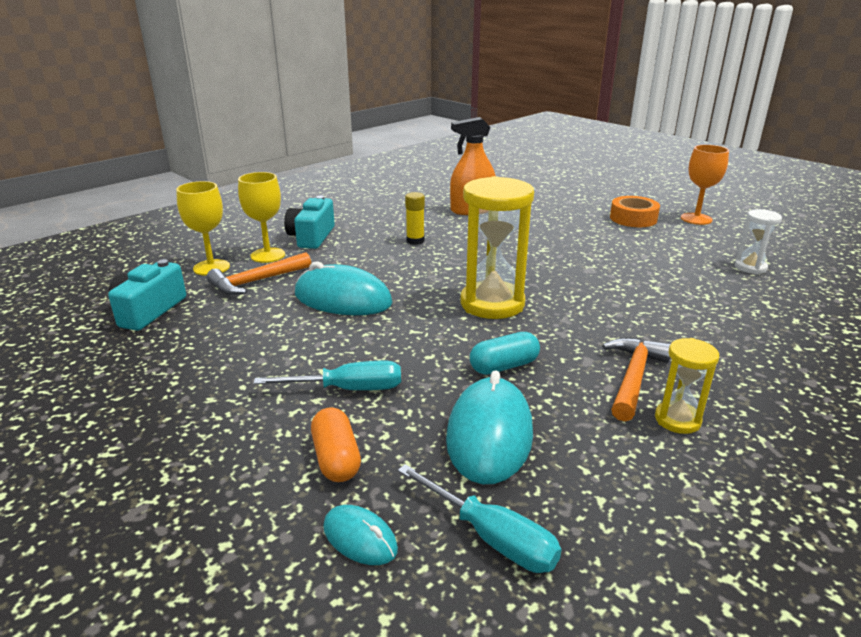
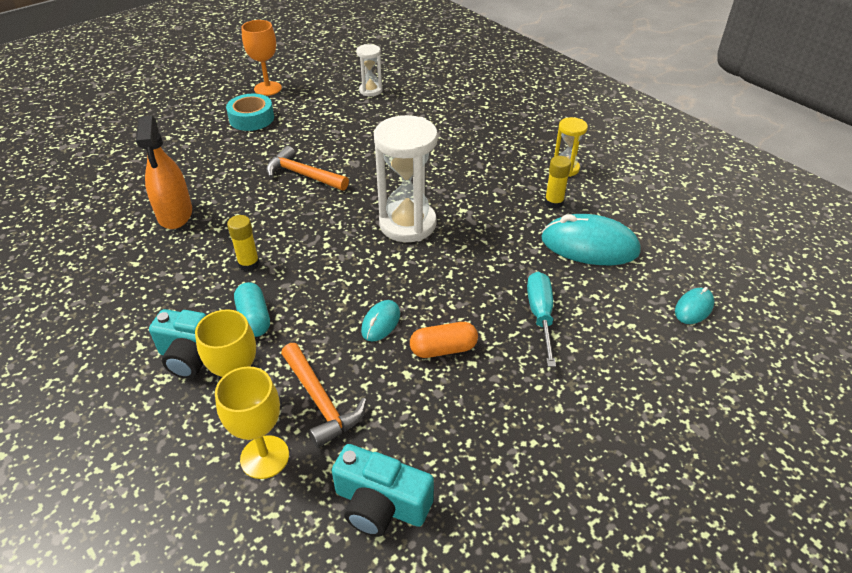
camera: 85 degrees left, 15 degrees up
turquoise mouse [295,261,393,315] -> turquoise mouse [361,300,400,341], size x0.50
orange capsule [311,407,361,482] -> orange capsule moved to [410,322,478,358]
turquoise screwdriver [398,464,561,573] -> none
yellow hourglass [460,176,534,319] -> white hourglass [374,115,438,242]
turquoise capsule [470,332,540,375] -> turquoise capsule moved to [234,282,270,337]
orange hammer [602,338,670,421] -> orange hammer moved to [266,146,349,191]
orange tape [610,196,660,227] -> turquoise tape [226,94,274,131]
none -> yellow glue stick [545,156,571,209]

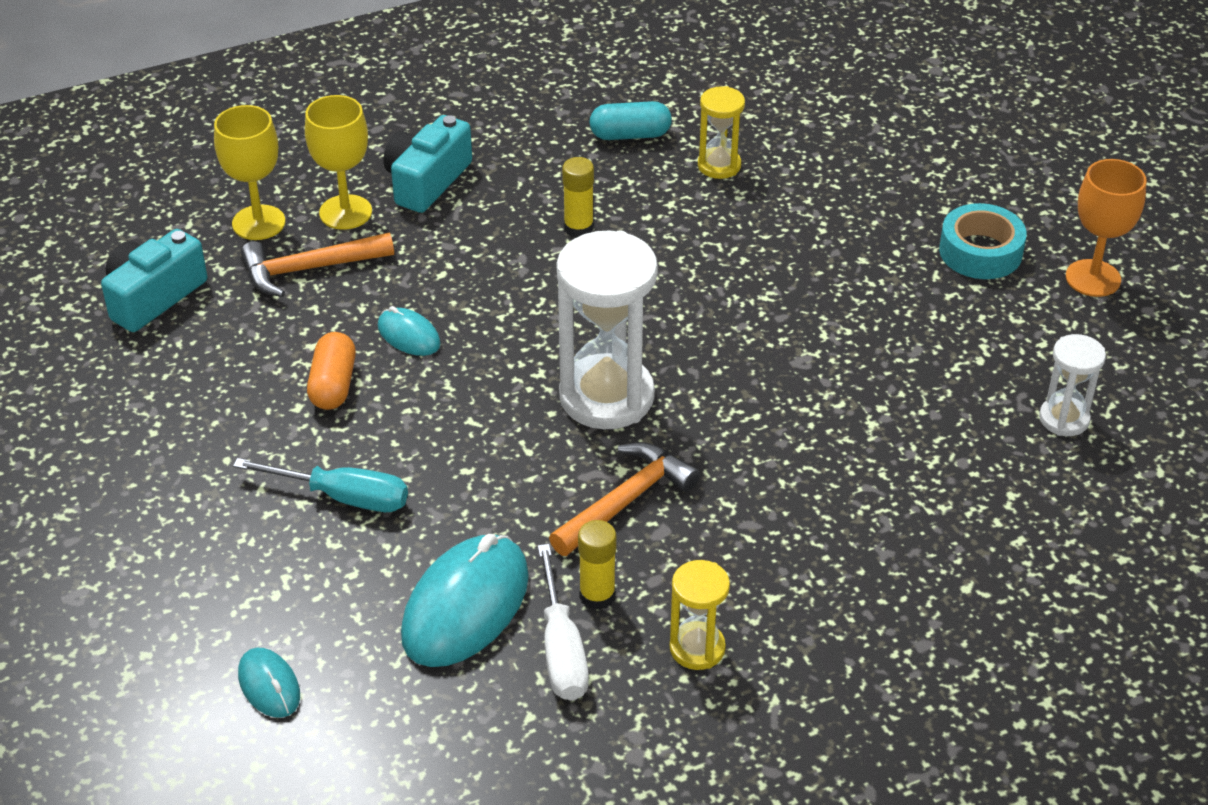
camera: 105 degrees right, 0 degrees up
orange spray bottle [136,115,192,229] -> yellow hourglass [698,86,745,179]
turquoise capsule [234,282,270,337] -> turquoise capsule moved to [590,101,672,140]
orange hammer [266,146,349,191] -> orange hammer moved to [549,442,700,556]
none -> white screwdriver [538,544,589,701]

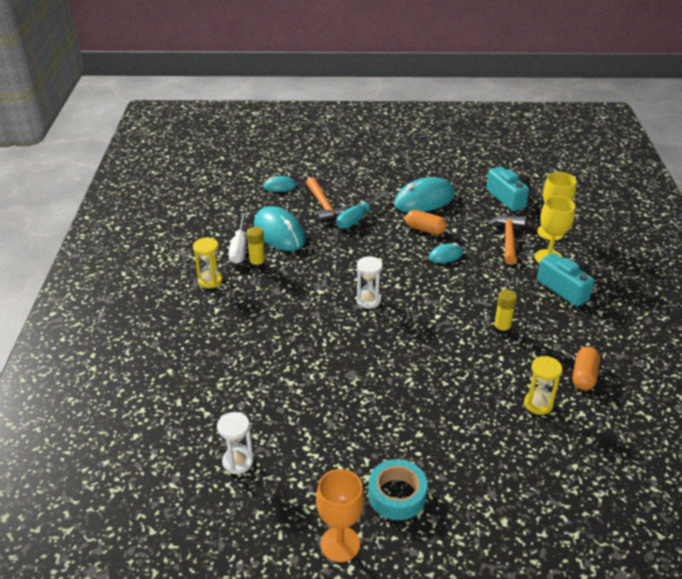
camera: 115 degrees right, 5 degrees down
white screwdriver [538,544,589,701] -> white screwdriver turned 105 degrees counterclockwise [229,213,247,264]
orange hammer [549,442,700,556] -> orange hammer moved to [306,177,349,222]
white hourglass [557,231,658,429] -> white hourglass [356,256,383,309], size x0.52
turquoise capsule [590,101,672,140] -> orange capsule [573,347,600,390]
none -> turquoise mouse [394,177,455,212]

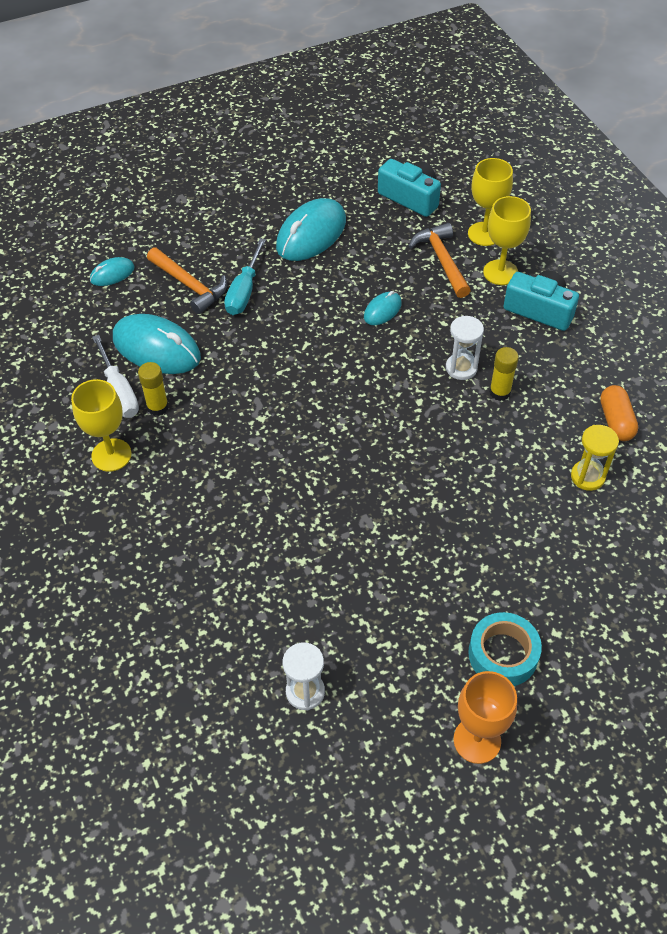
camera: 25 degrees left, 15 degrees up
yellow hourglass [193,238,222,288] -> yellow goblet [71,379,131,472]
white hourglass [356,256,383,309] -> white hourglass moved to [446,316,484,380]
orange capsule [405,210,447,235] -> none

